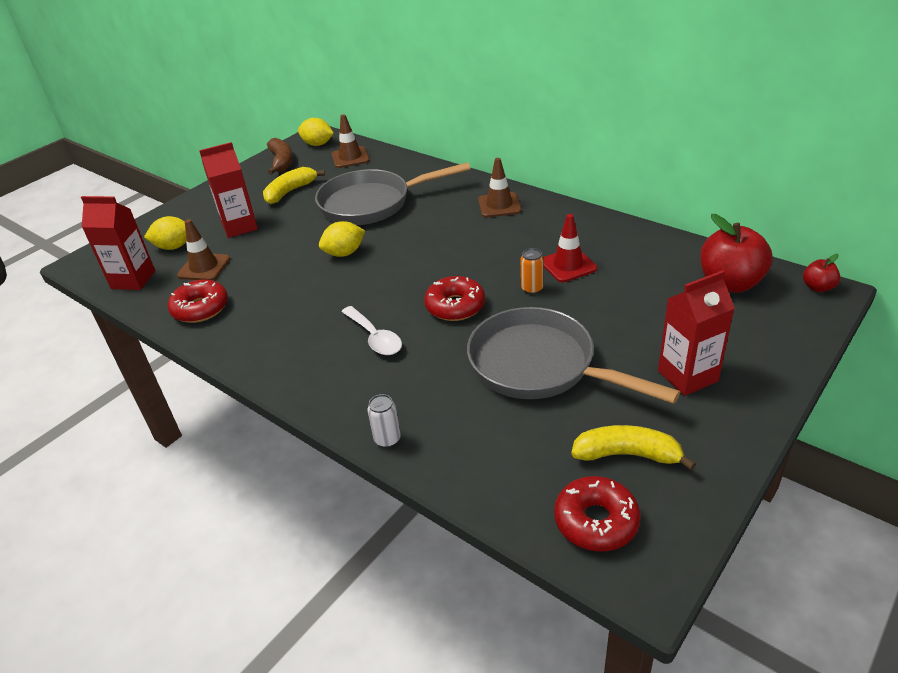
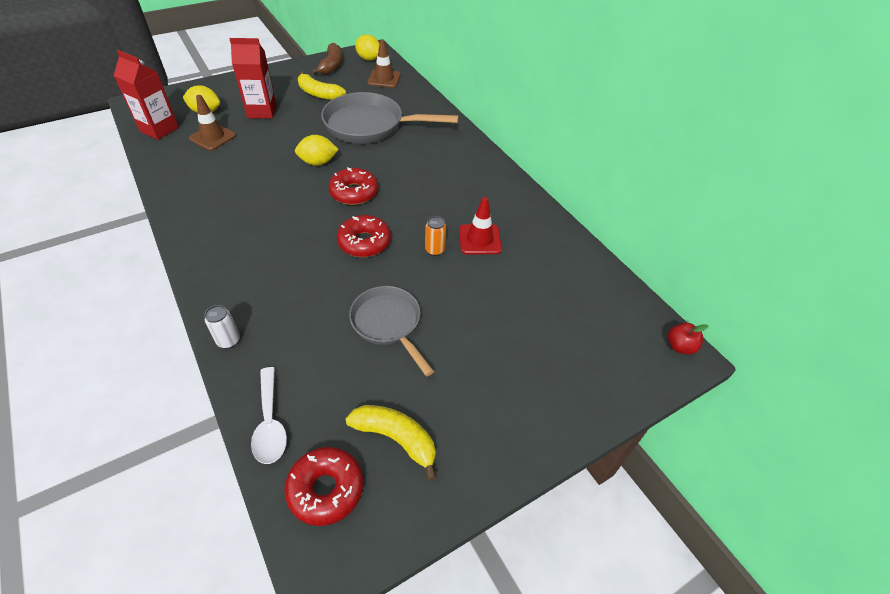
camera: 15 degrees right, 10 degrees up
red donut [168,279,228,323] -> red donut moved to [328,167,378,205]
yellow banana [263,167,325,204] -> yellow banana turned 120 degrees counterclockwise [298,71,346,100]
white spoon [341,306,402,355] -> white spoon moved to [251,367,287,464]
grey pan [467,307,680,404] -> grey pan [349,286,434,376], size x0.63
brown traffic cone [478,158,521,217] -> none
red carton [658,270,735,396] -> none
red apple [700,214,773,293] -> none

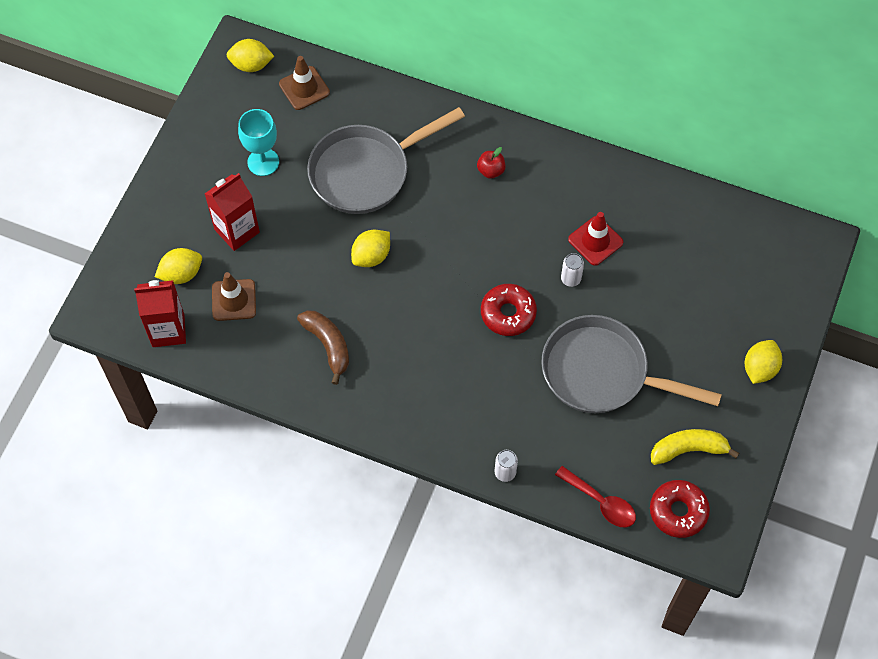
camera: 35 degrees left, 15 degrees up
white spoon [251,367,287,464] -> red spoon [555,466,636,527]
yellow banana [298,71,346,100] -> turquoise goblet [238,109,279,176]
brown banana [312,43,343,75] -> brown banana moved to [297,311,349,385]
red donut [328,167,378,205] -> none
grey pan [349,286,434,376] -> grey pan [541,315,722,413], size x1.59
orange can [425,216,446,256] -> white can [561,253,584,287]
red apple [668,323,708,355] -> red apple moved to [477,147,506,179]
none -> yellow lemon [745,340,782,384]

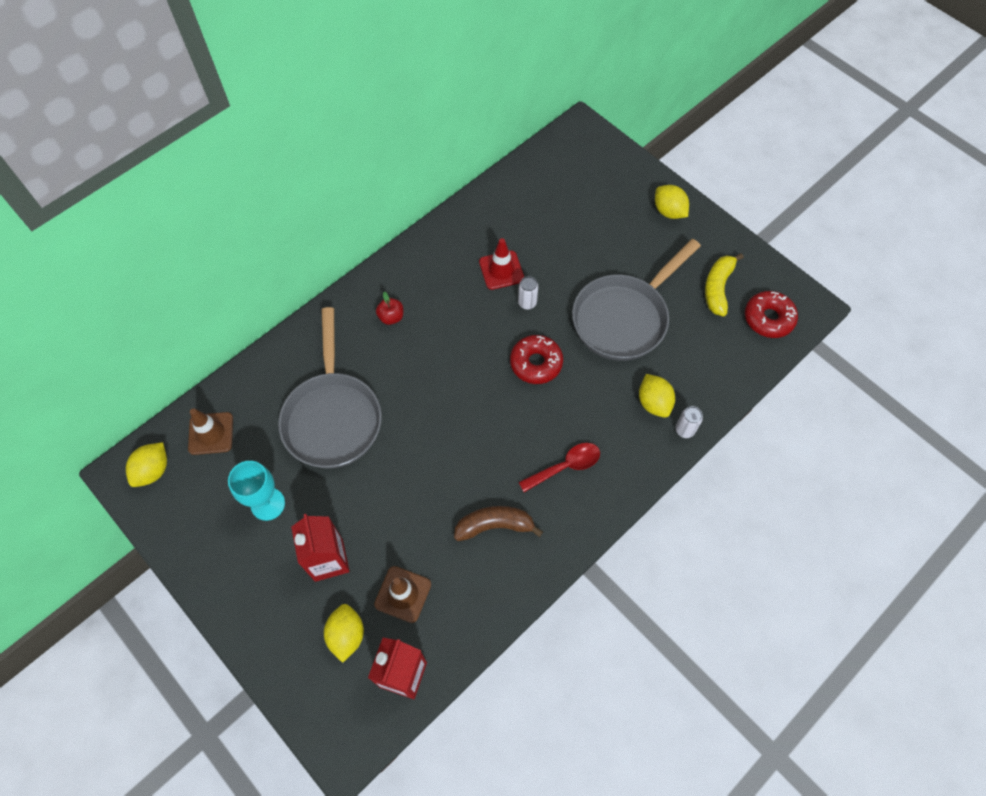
camera: 65 degrees left, 0 degrees up
yellow lemon [351,230,390,267] -> yellow lemon moved to [639,374,675,418]
red spoon [555,466,636,527] -> red spoon moved to [518,443,600,492]

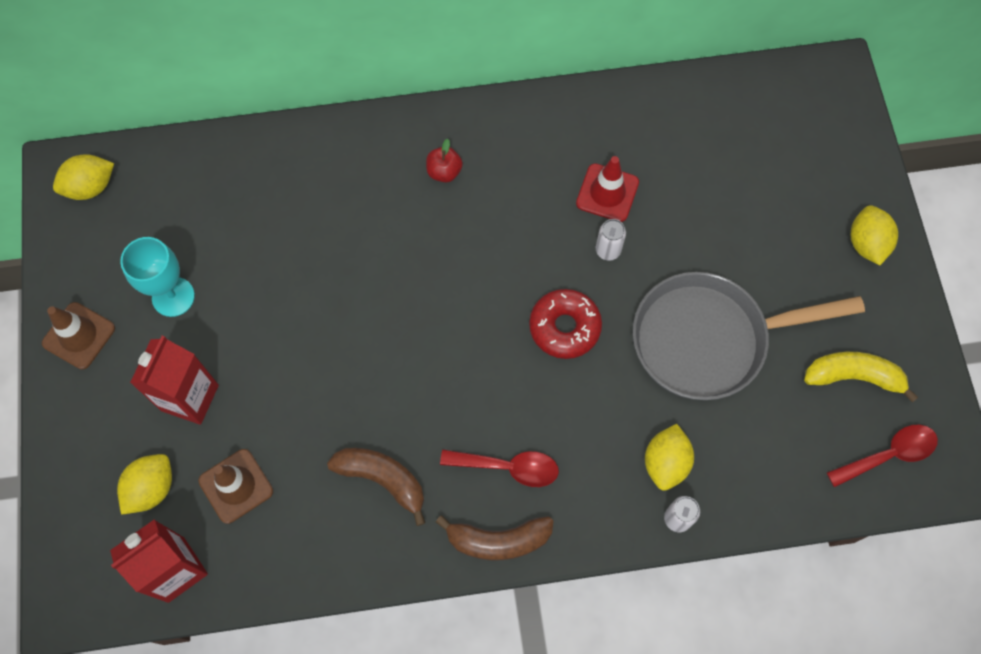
camera: 35 degrees right, 5 degrees up
brown traffic cone [188,408,233,455] -> brown traffic cone moved to [42,302,115,370]
grey pan [278,307,382,468] -> none
yellow banana [705,253,744,316] -> yellow banana turned 45 degrees clockwise [804,352,918,403]
red donut [745,291,798,338] -> red spoon [827,425,938,487]
none -> brown banana [436,515,553,560]

